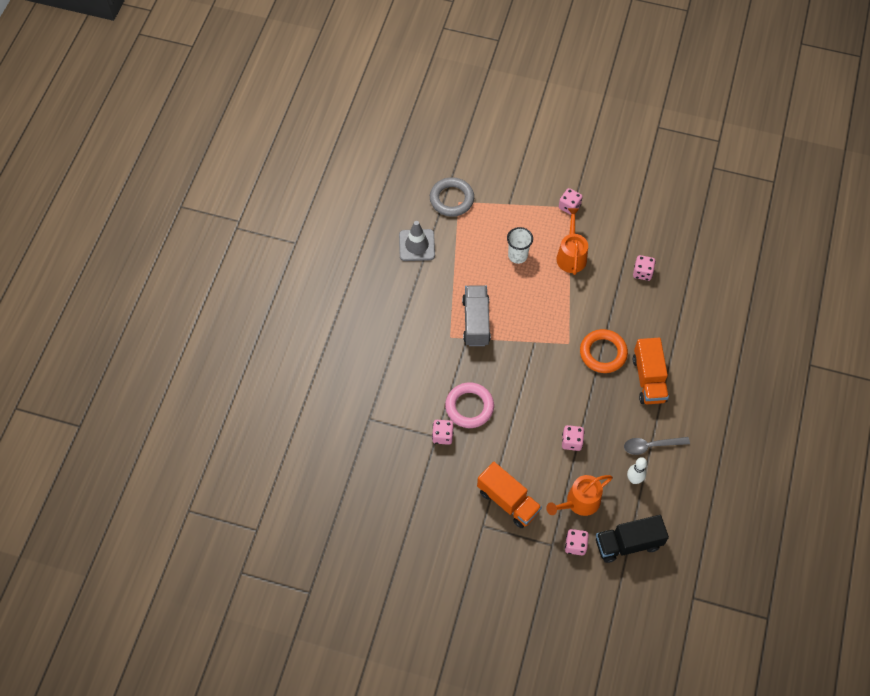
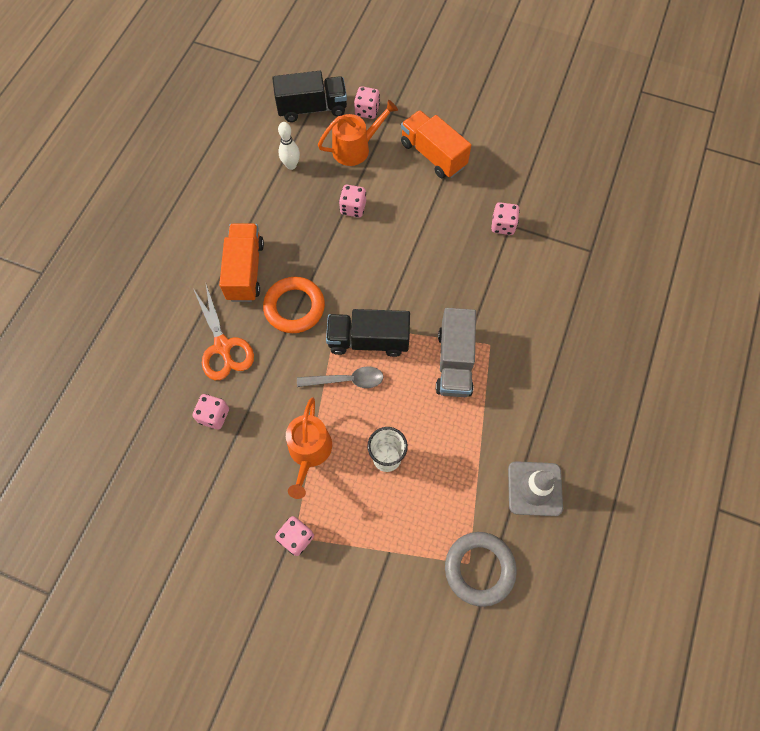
camera: 175 degrees left, 5 degrees up
pink ring [445,383,494,428] -> none
grey spoon [624,437,690,455] -> grey spoon moved to [297,366,384,388]
none -> orange scissors [194,285,254,380]
none -> black truck [326,309,410,357]

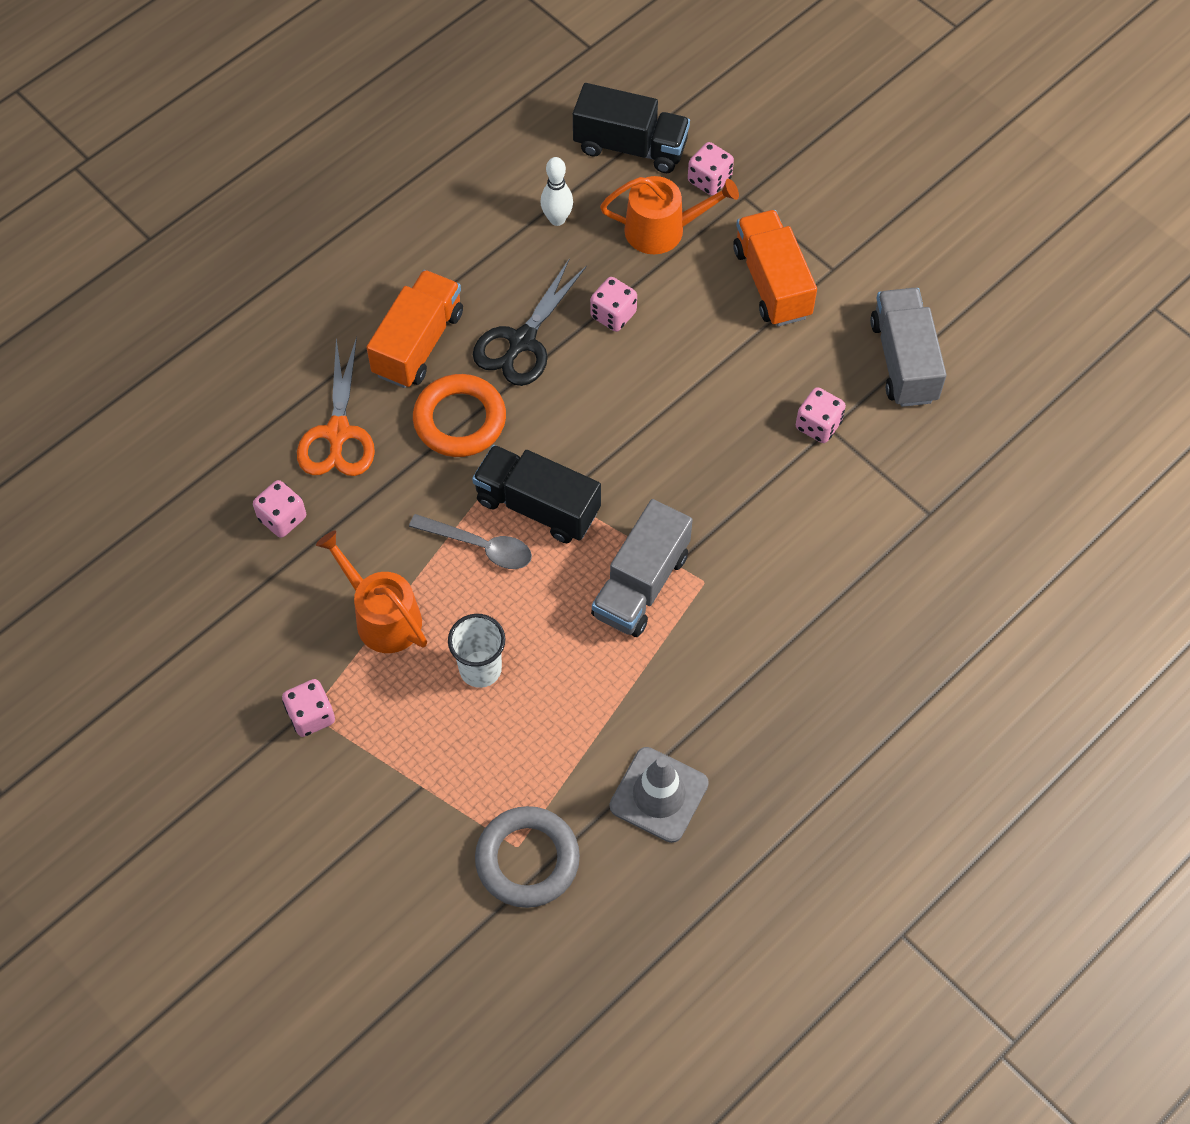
camera: 25 degrees right, 5 degrees down
orange watering can [286,398,332,499] -> orange watering can turned 105 degrees clockwise [316,531,427,653]
none -> black scissors [473,259,587,386]
none -> grey truck [870,288,947,407]

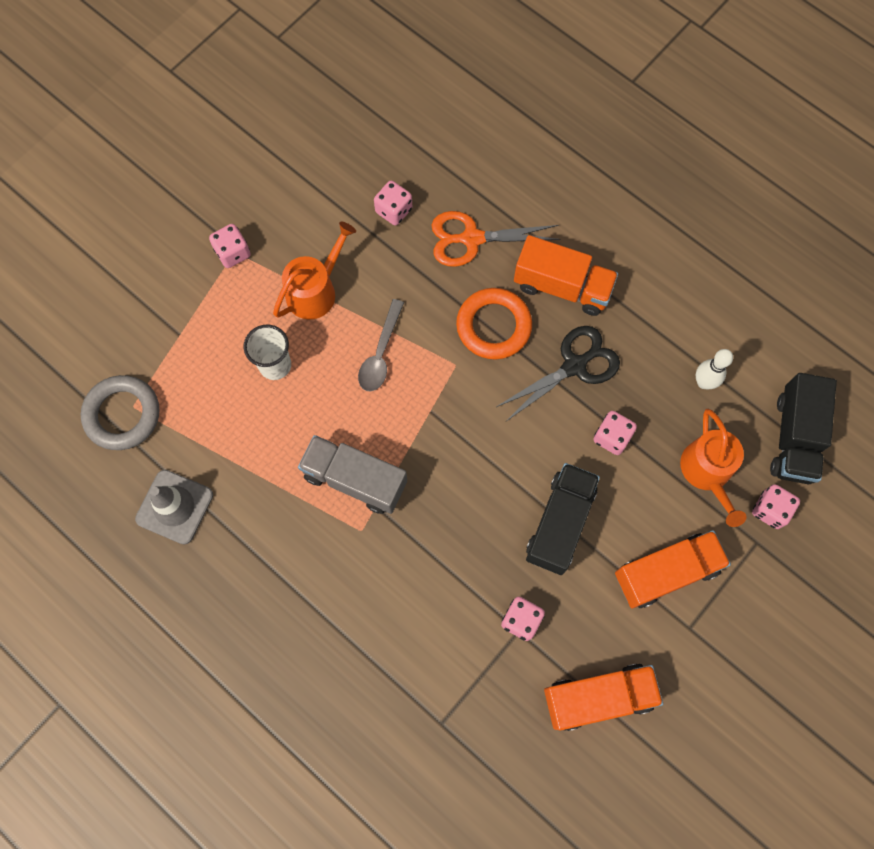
camera: 85 degrees right, 10 degrees up
black truck [472,445,601,543] -> black truck moved to [526,463,600,575]
black scissors [473,259,587,386] -> black scissors turned 120 degrees clockwise [496,326,620,421]
grey truck [870,288,947,407] -> orange truck [544,663,663,731]

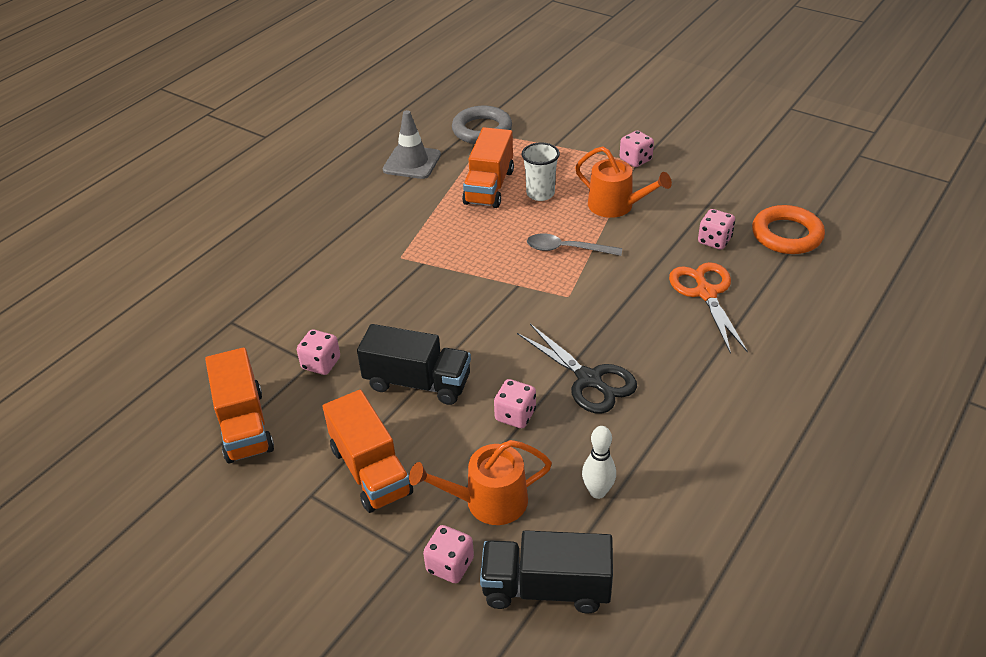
camera: 85 degrees right, 30 degrees down
grey truck [298,435,407,514] -> none
orange ring [456,288,532,360] -> orange ring moved to [752,205,825,254]
orange truck [514,235,618,316] -> orange truck moved to [462,127,514,208]

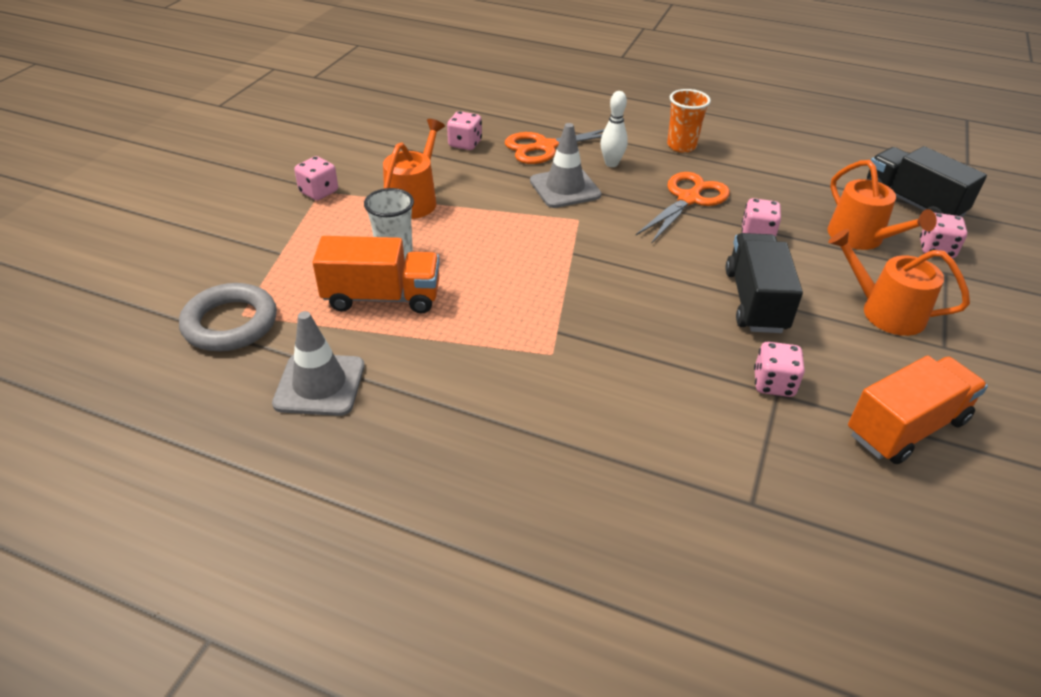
camera: 105 degrees left, 0 degrees up
orange truck [323,390,413,513] -> orange watering can [828,229,970,336]
black truck [480,530,613,614] -> black truck turned 150 degrees clockwise [867,146,987,217]
black scissors [517,324,637,414] -> orange scissors [636,172,730,244]
grey spoon [527,234,622,256] -> none
white bowling pin [582,426,616,499] -> white bowling pin moved to [600,91,628,167]
orange ring [752,205,825,254] -> none
none -> grey traffic cone [530,123,601,208]
none -> orange cup [667,89,711,153]

